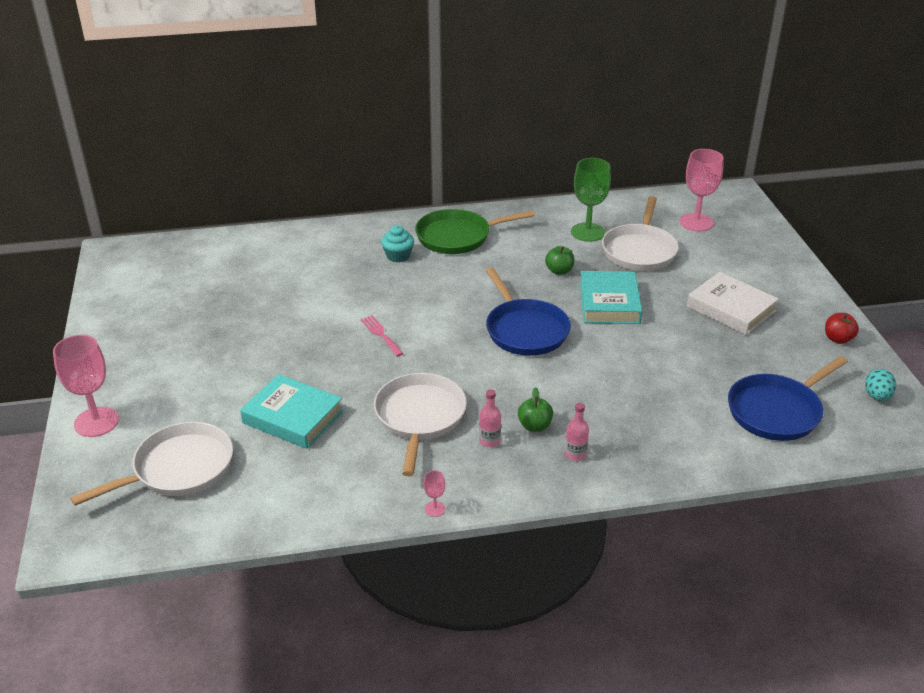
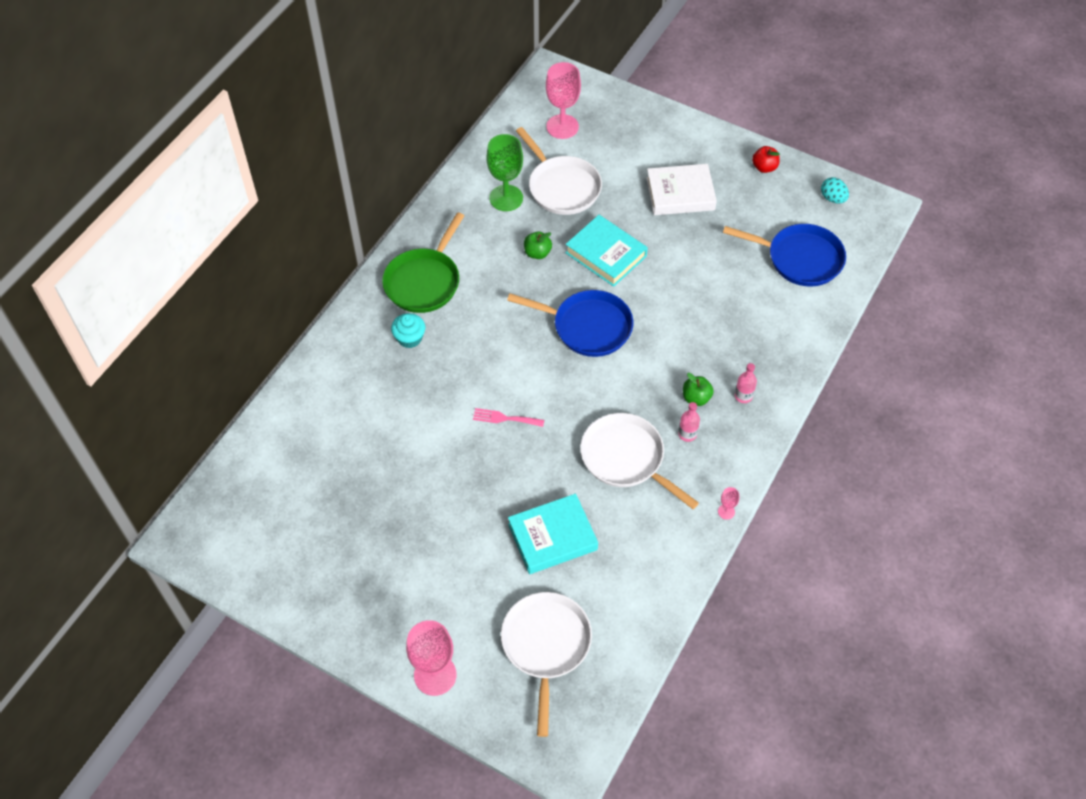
camera: 50 degrees left, 20 degrees up
blue pan [728,356,848,441] -> blue pan turned 75 degrees counterclockwise [723,224,846,287]

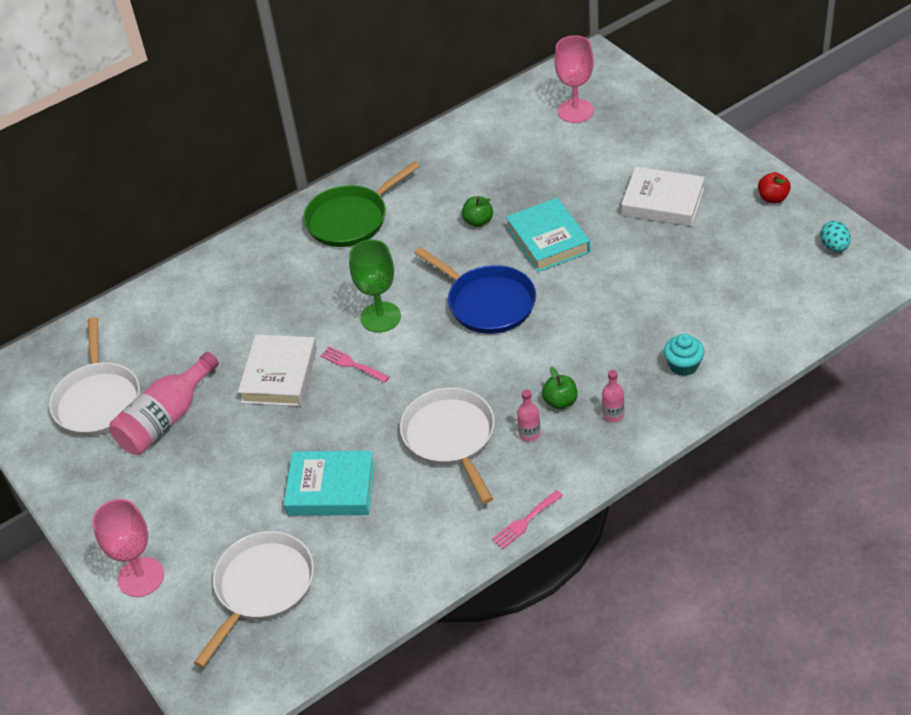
camera: 30 degrees right, 10 degrees down
turquoise cupcake [391,313,425,348] -> turquoise cupcake moved to [664,334,705,376]
green goblet [486,134,523,211] -> green goblet moved to [349,239,401,333]
white pan [516,127,602,215] -> white pan moved to [49,317,140,436]
pink goblet [718,487,739,520] -> pink fork [492,490,563,549]
blue pan [723,224,846,287] -> none
none -> pink bottle [110,352,219,455]
none -> white book [238,335,317,406]

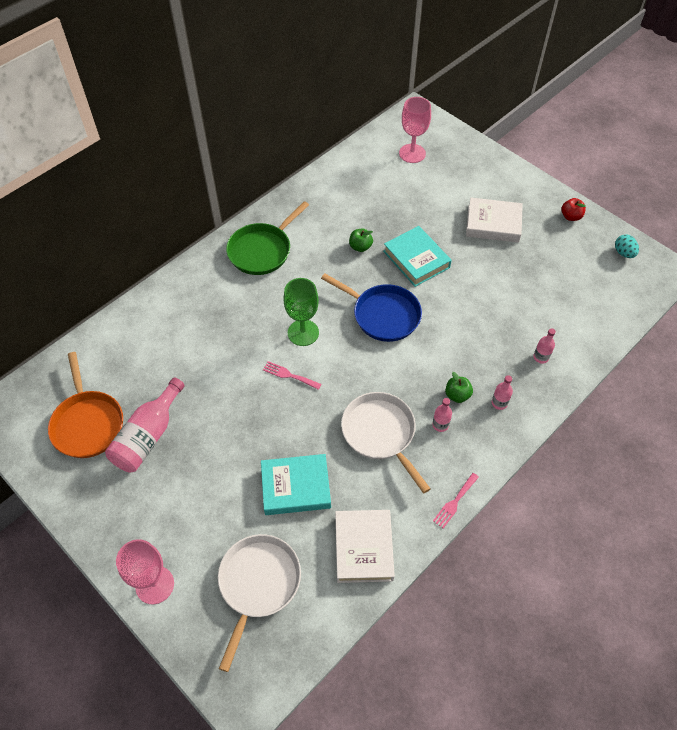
camera: 15 degrees left, 10 degrees up
white pan [49,317,140,436] -> orange pan [48,352,123,458]
white book [238,335,317,406] -> white book moved to [335,510,395,583]
turquoise cupcake [664,334,705,376] -> pink bottle [533,328,556,364]

